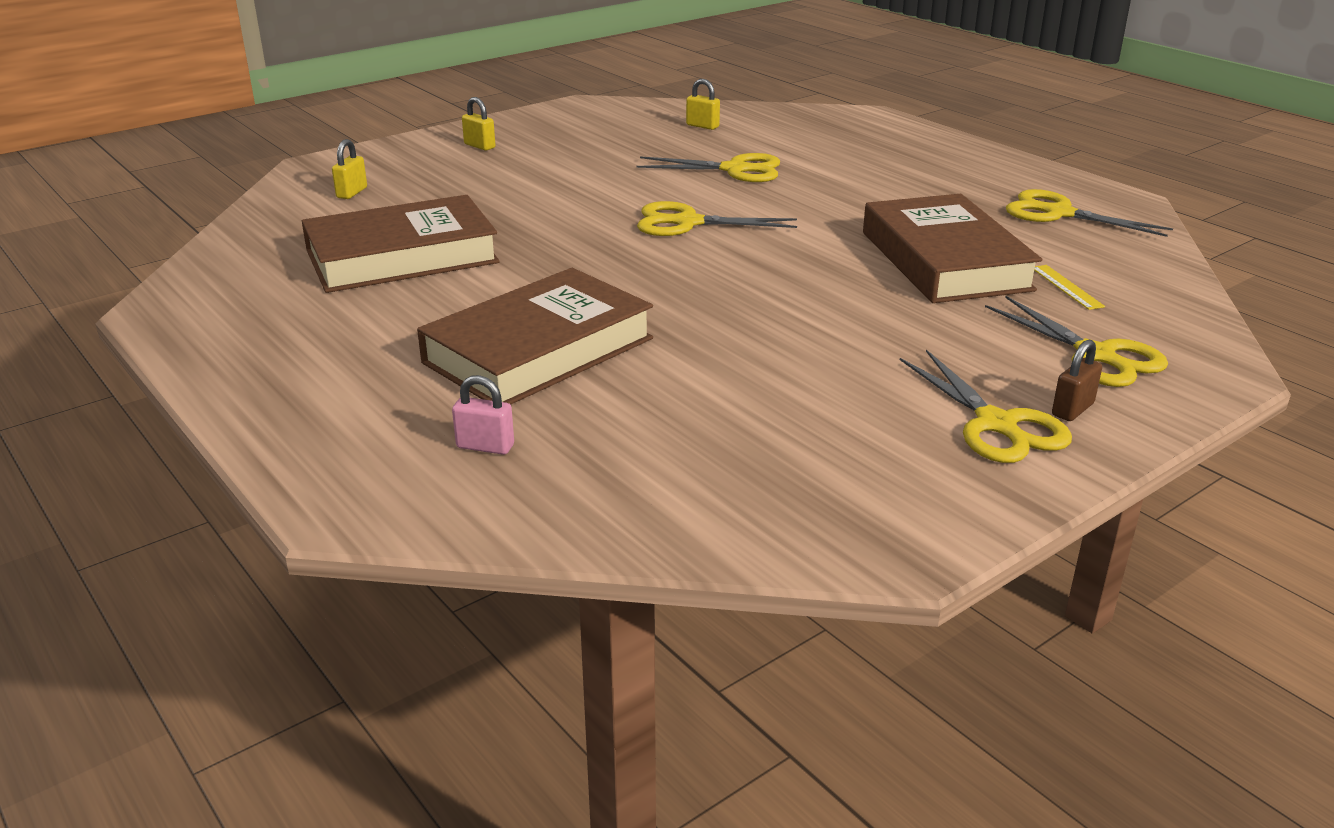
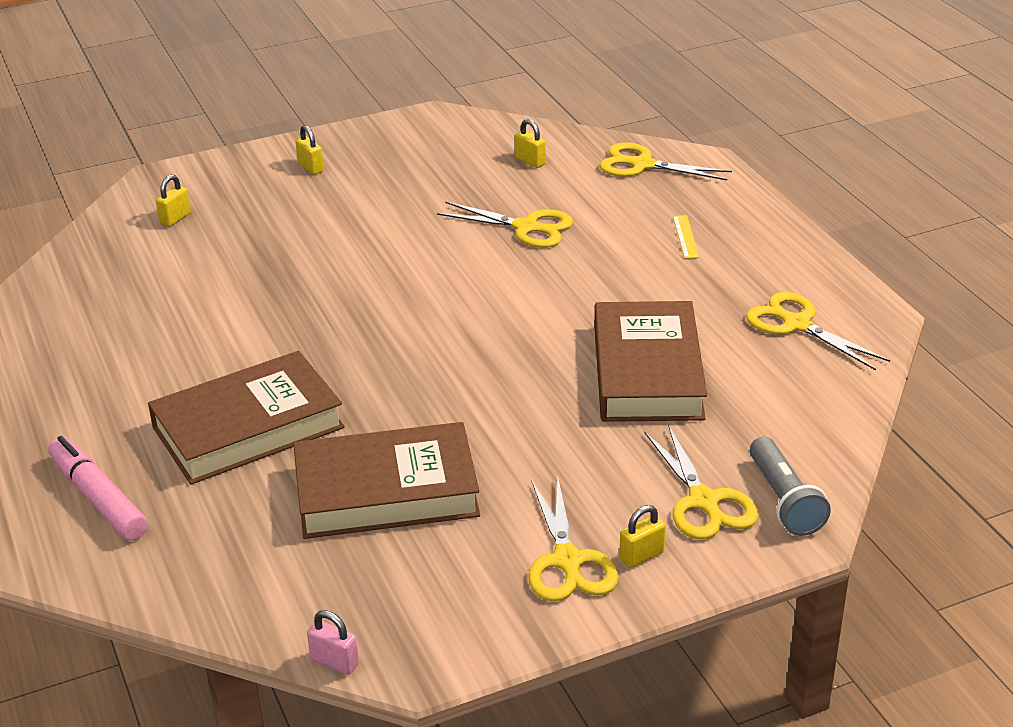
camera: 15 degrees right, 5 degrees up
brown book [302,195,500,293] -> brown book moved to [293,422,480,539]
pink padlock [452,375,514,455] -> pink padlock moved to [307,610,359,675]
yellow scissors [637,201,797,236] -> yellow scissors moved to [600,142,732,180]
yellow ruler [1034,265,1105,310] -> yellow ruler moved to [673,215,699,259]
brown padlock [1052,339,1102,421] -> yellow padlock [619,505,666,568]
none -> pink marker [48,436,148,541]
none -> grey flashlight [750,437,831,536]

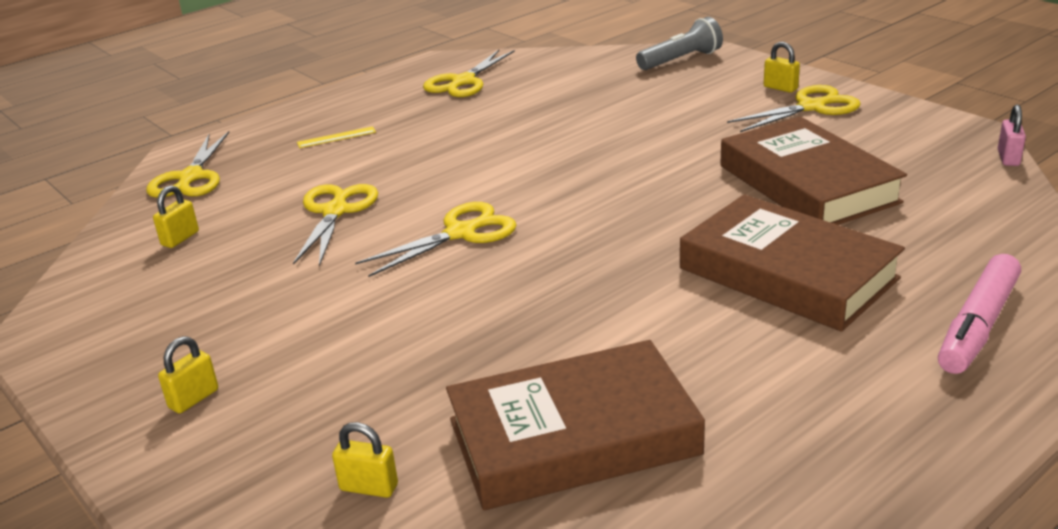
camera: 105 degrees left, 5 degrees down
brown book [594,301,707,422] -> brown book moved to [446,340,705,510]
yellow scissors [644,425,759,539] -> yellow scissors moved to [355,202,517,277]

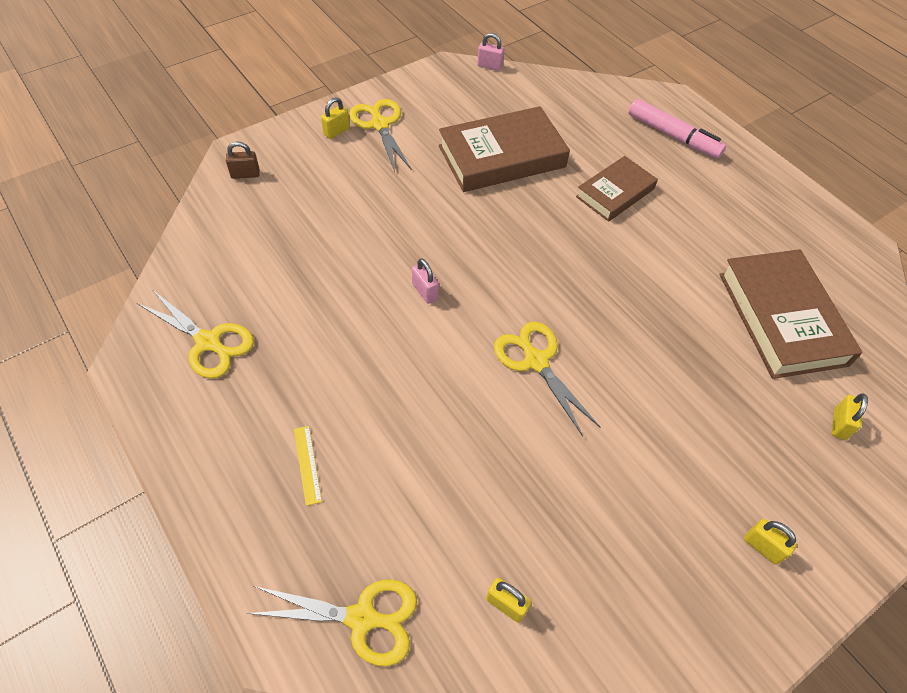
camera: 90 degrees left, 25 degrees up
yellow scissors [293,184,378,266] -> none
grey flashlight [636,17,723,70] -> brown padlock [226,142,260,179]
brown book [680,194,905,332] -> brown book [576,156,658,222], size x0.61
none -> pink padlock [412,258,439,304]

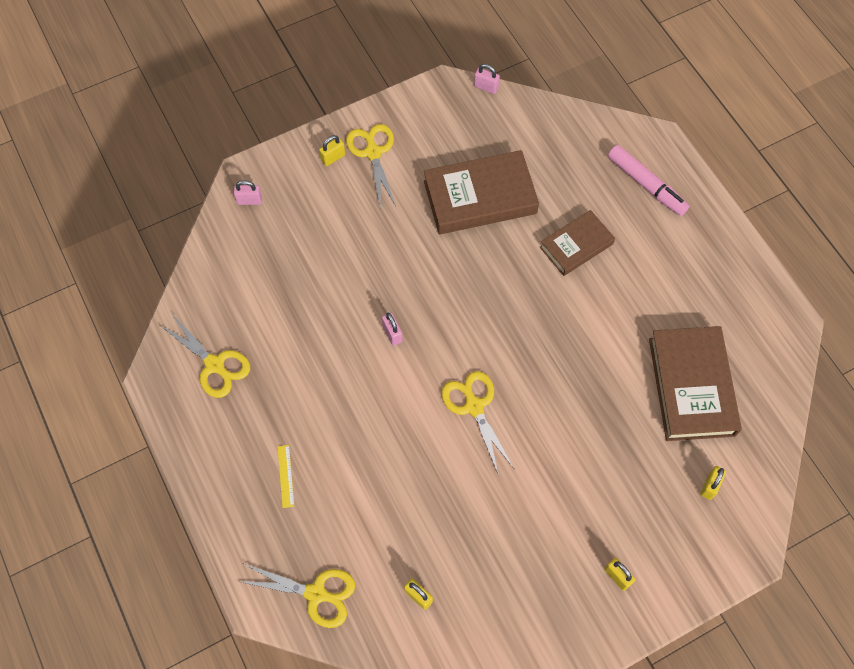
camera: 10 degrees right, 10 degrees up
brown padlock [226,142,260,179] -> pink padlock [234,180,262,205]

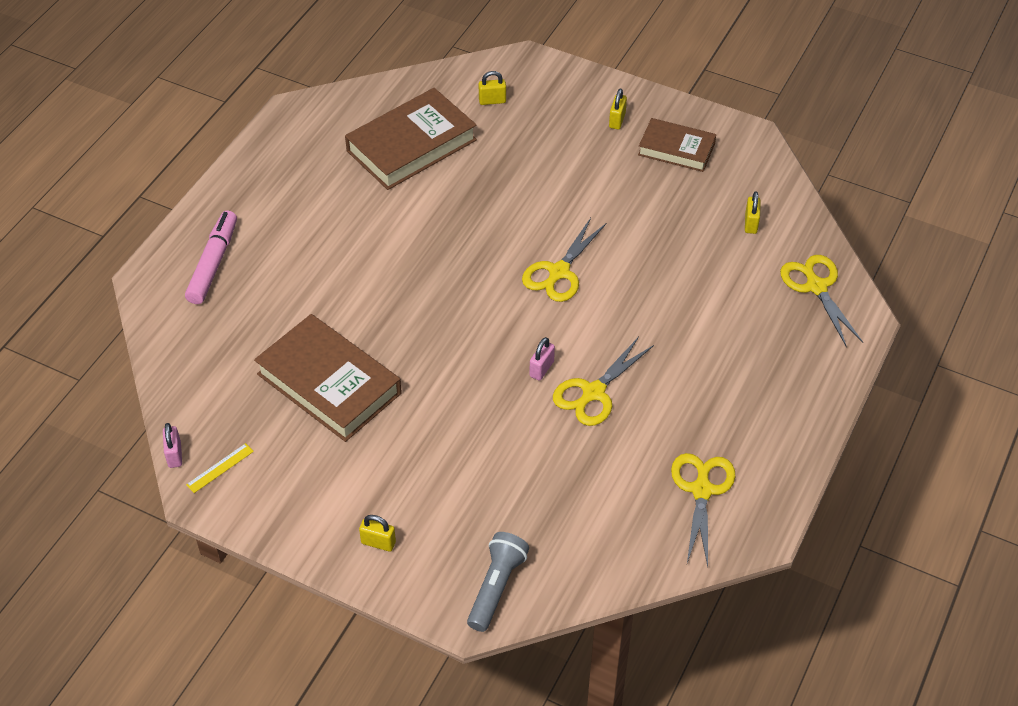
camera: 125 degrees left, 15 degrees down
pink padlock [234,180,262,205] -> grey flashlight [467,532,529,632]
yellow ruler [277,445,294,508] -> yellow ruler moved to [186,443,254,493]
yellow scissors [346,124,396,209] -> yellow scissors moved to [553,337,654,426]
brown book [540,210,615,276] -> brown book moved to [638,118,716,172]

